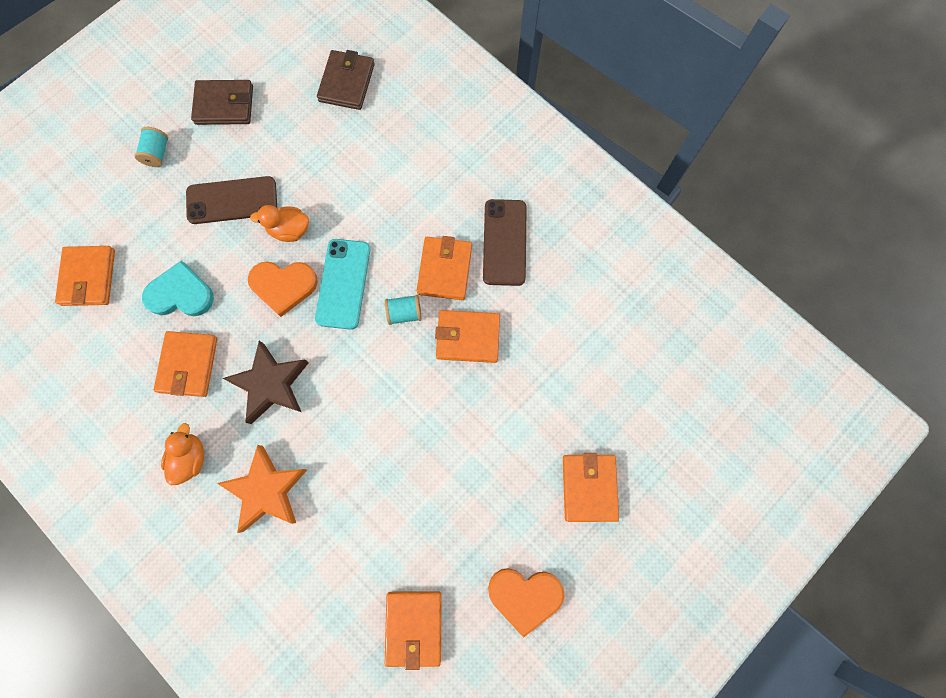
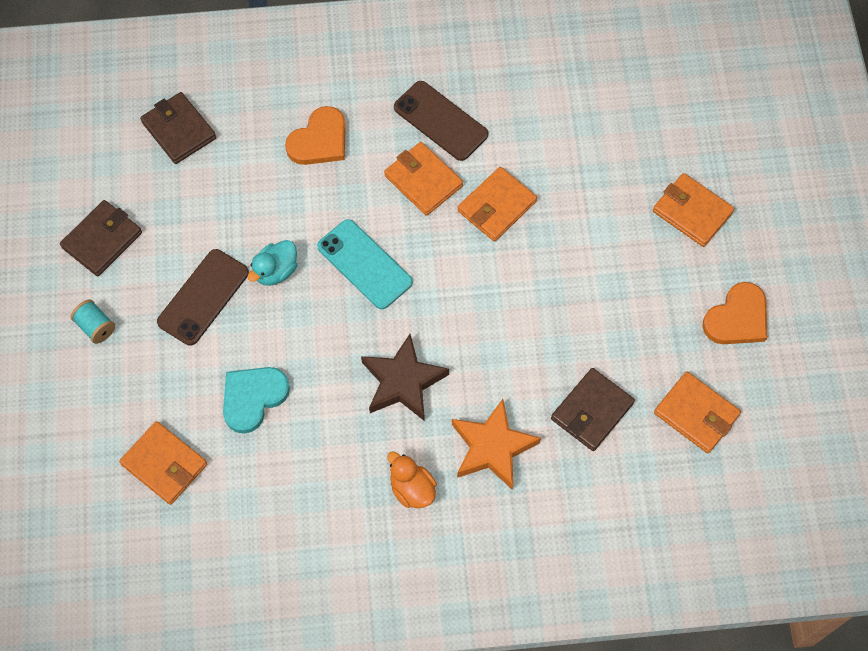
camera: 50 degrees left, 10 degrees down
orange wallet [154,331,217,397] -> none
orange heart [248,261,318,317] -> orange heart moved to [285,106,346,165]
orange duck [250,205,309,242] -> turquoise duck [248,240,297,286]
turquoise spool [385,295,422,325] -> none
none -> brown wallet [551,368,635,451]

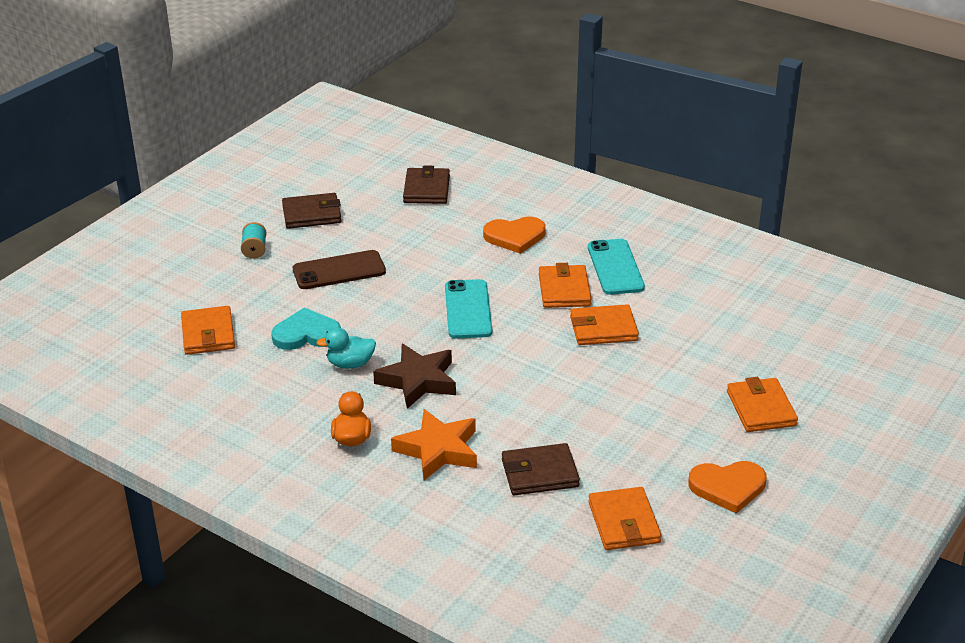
camera: 40 degrees right, 30 degrees down
turquoise duck [248,240,297,286] -> turquoise duck moved to [316,327,376,369]
brown phone [394,81,488,161] -> turquoise phone [588,239,645,295]

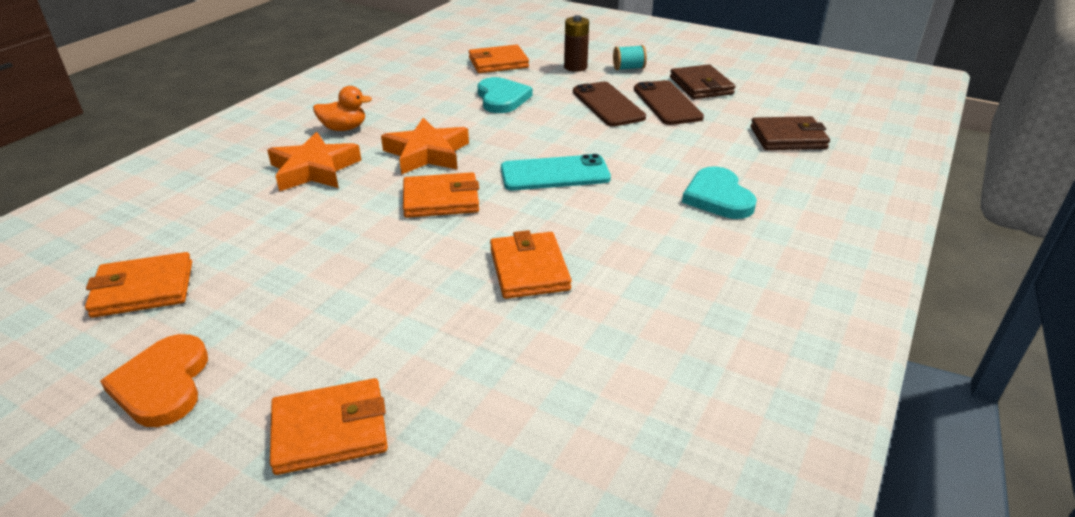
camera: 85 degrees right, 0 degrees up
turquoise duck [316,327,376,369] -> none
brown star [373,344,456,409] -> orange star [381,118,469,175]
orange heart [483,217,546,254] -> turquoise heart [682,167,757,219]
brown wallet [502,443,580,495] -> none
orange wallet [539,263,592,308] -> orange wallet moved to [403,172,479,218]
turquoise phone [588,239,645,295] -> none
none -> brown battery [564,15,589,72]
none -> brown phone [634,80,704,125]

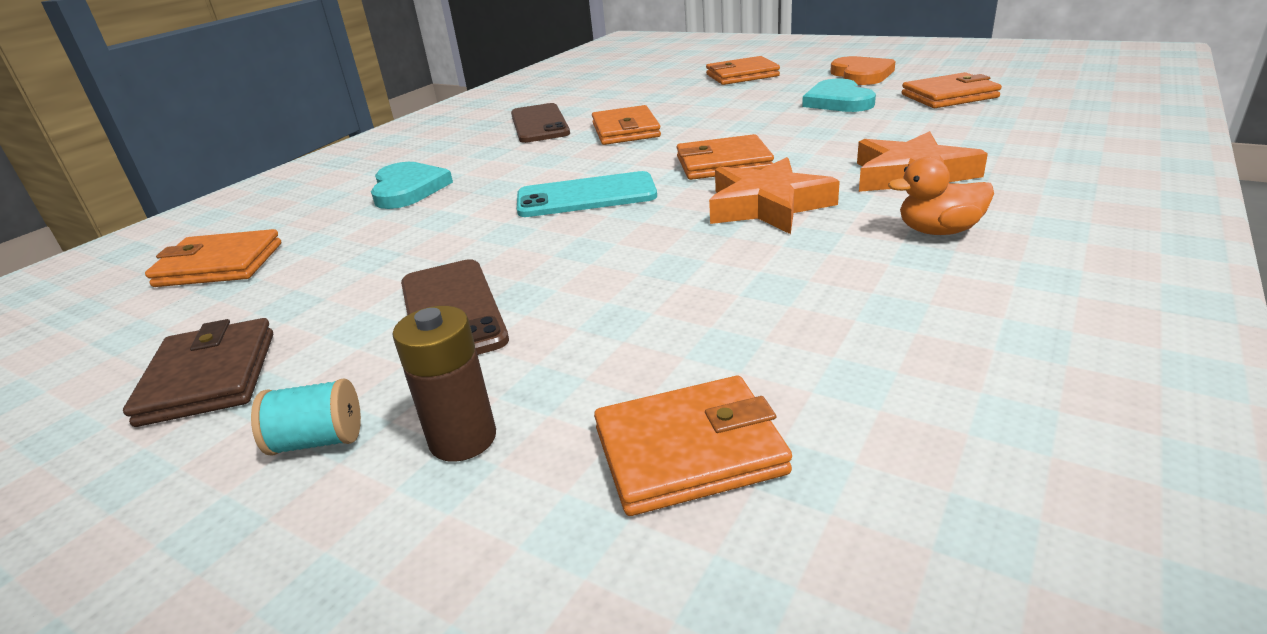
camera: 175 degrees left, 5 degrees down
turquoise heart [478,77,532,113] -> turquoise heart moved to [802,79,876,112]
brown phone [634,80,704,125] -> brown phone moved to [511,103,570,143]
brown wallet [751,116,830,150] -> orange wallet [145,229,281,287]

